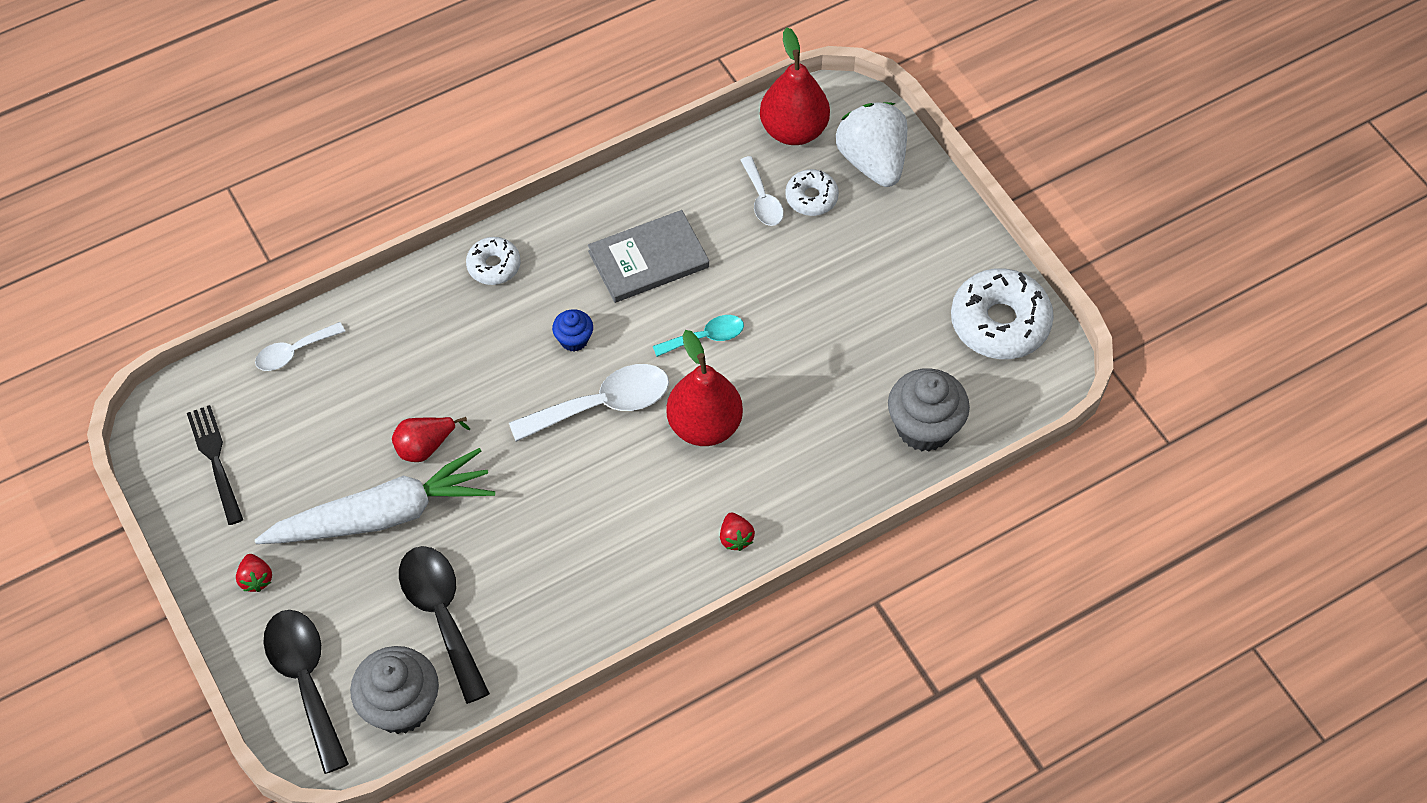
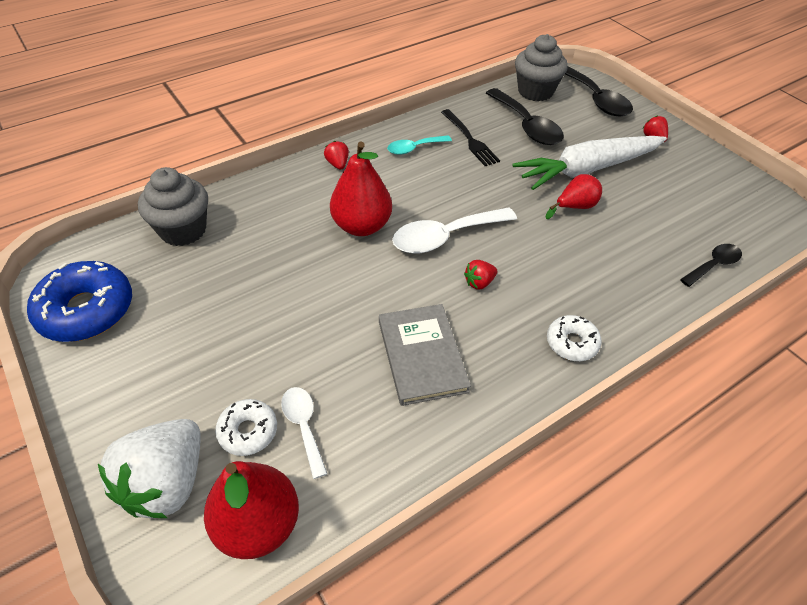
camera: 175 degrees right, 10 degrees down
black fork [187,405,243,525] -> black fork moved to [441,109,500,166]
white spoon [255,322,345,371] -> black spoon [680,244,742,287]
blue cupcake [552,309,593,352] -> red strawberry [464,260,497,290]
grey book [588,210,709,303] -> grey book turned 75 degrees counterclockwise [379,304,471,406]
turquoise spoon [653,315,744,357] -> turquoise spoon moved to [387,135,452,155]
white strawberry [836,102,907,187] -> white strawberry turned 45 degrees clockwise [98,419,201,518]
white donut [951,268,1054,359] -> blue donut [27,261,132,342]

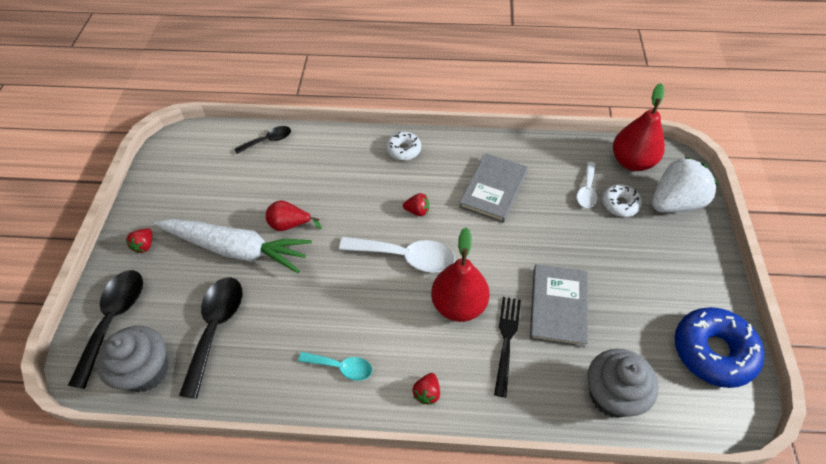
camera: 140 degrees left, 5 degrees up
black fork [441,109,500,166] -> black fork moved to [494,297,521,397]
black spoon [680,244,742,287] -> black spoon turned 150 degrees clockwise [234,126,291,154]
none -> grey book [530,264,588,348]

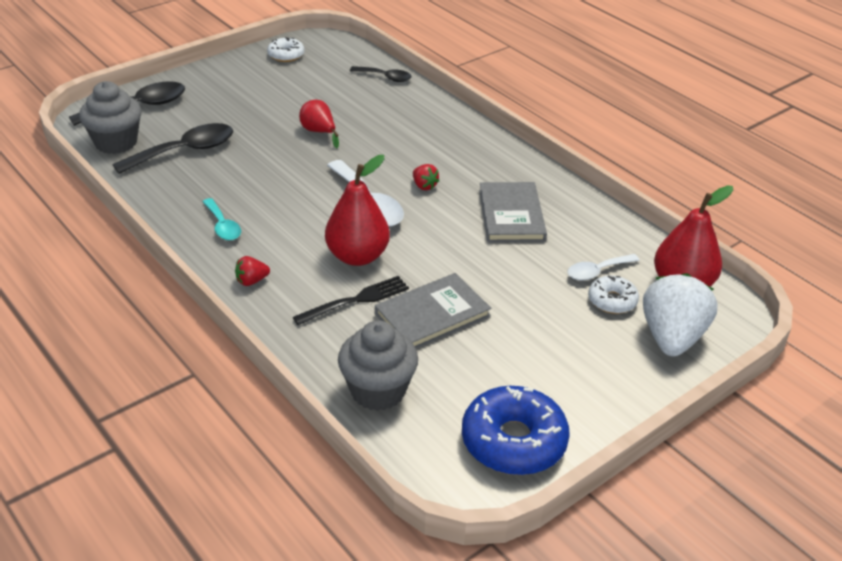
camera: 45 degrees right, 15 degrees down
red strawberry [126,228,152,253] -> none
white carrot [154,219,312,273] -> none
white donut [386,132,421,160] -> white donut moved to [267,37,304,62]
grey book [459,153,528,223] -> grey book turned 75 degrees counterclockwise [479,182,547,242]
white strawberry [652,157,718,213] -> white strawberry turned 90 degrees counterclockwise [643,273,718,356]

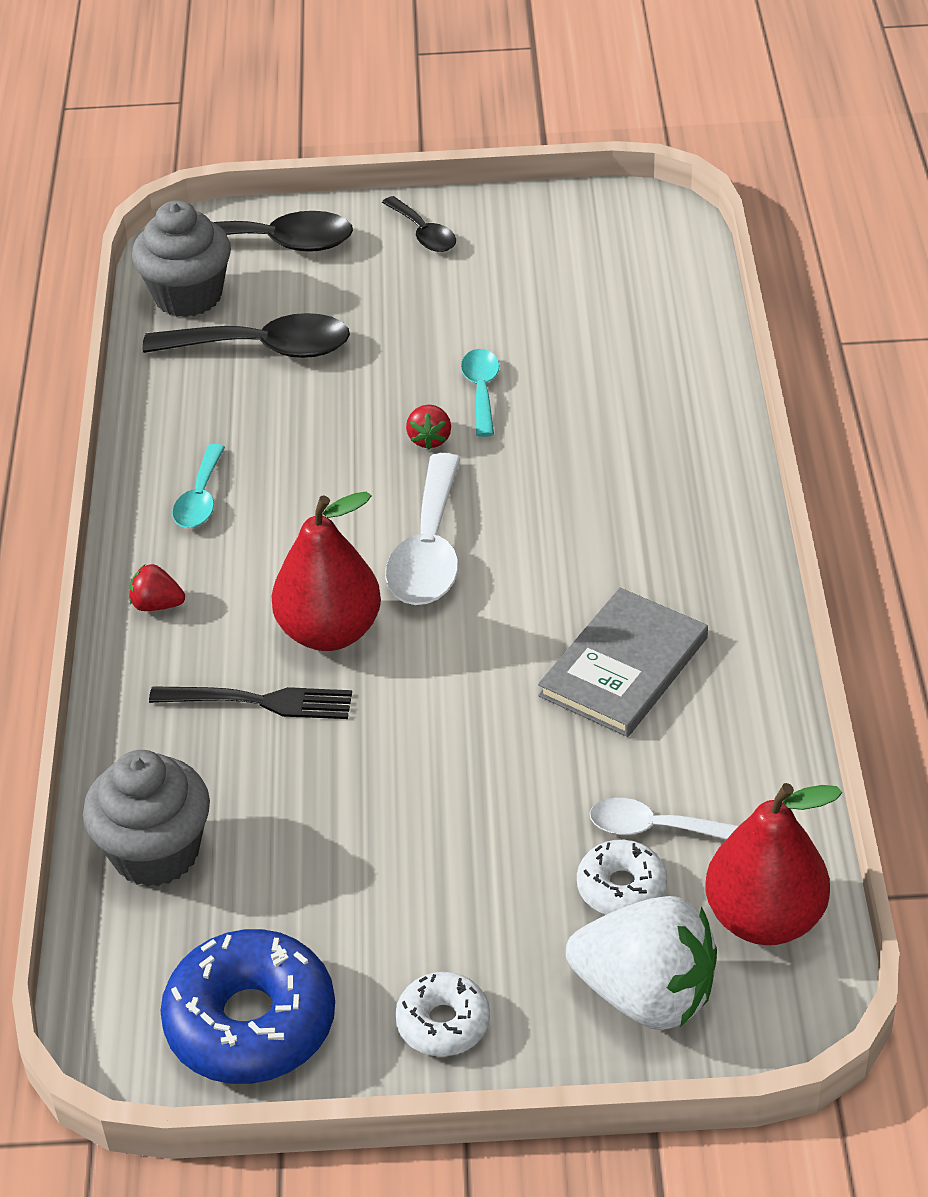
camera: 40 degrees right, 5 degrees up
white donut [267,37,304,62] -> white donut moved to [395,972,490,1056]
red pear [299,100,339,148] -> turquoise spoon [461,349,499,437]
black spoon [350,66,412,82] -> black spoon moved to [382,196,456,252]
grey book [375,273,491,348] -> none
red strawberry [413,164,439,190] -> red strawberry moved to [406,404,451,449]
white strawberry [643,273,718,356] -> white strawberry turned 60 degrees clockwise [566,896,717,1030]

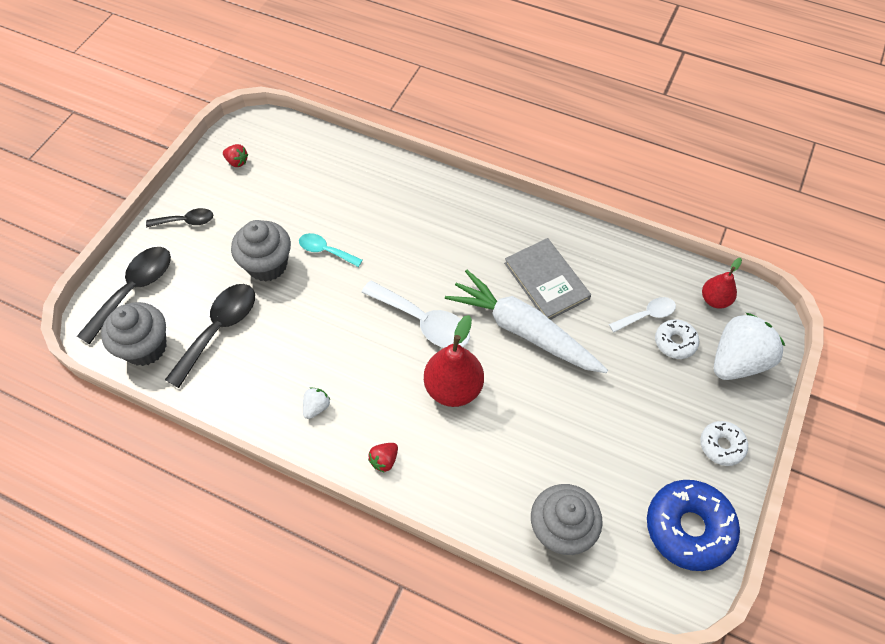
camera: 65 degrees left, 15 degrees up
black fork [149,686,352,719] -> none
turquoise spoon [172,444,225,528] -> white strawberry [303,387,330,419]
red strawberry [406,404,451,449] -> red strawberry moved to [223,144,248,167]
white spoon [590,798,738,839] -> white spoon turned 150 degrees counterclockwise [609,297,676,332]
red pear [706,783,842,945] -> red pear [702,258,742,309], size x0.59
none -> grey cupcake [231,220,291,282]
none -> white carrot [445,270,608,373]

